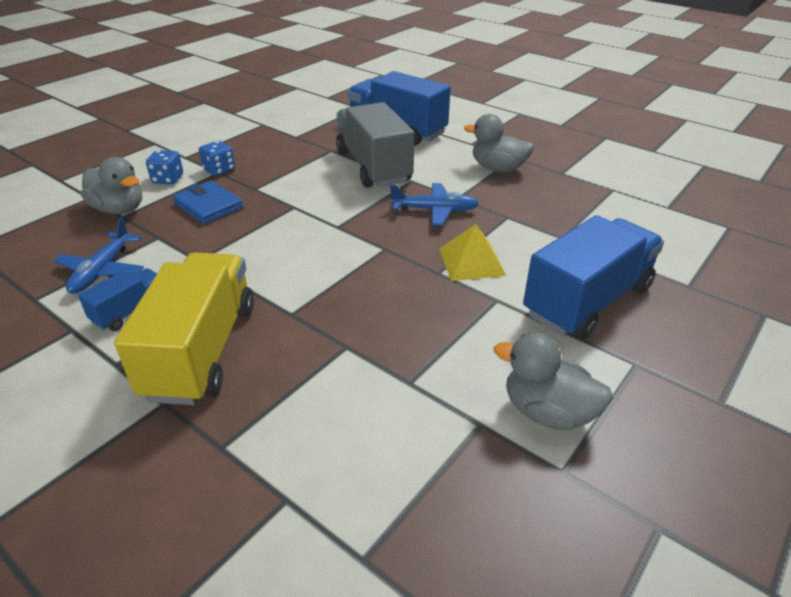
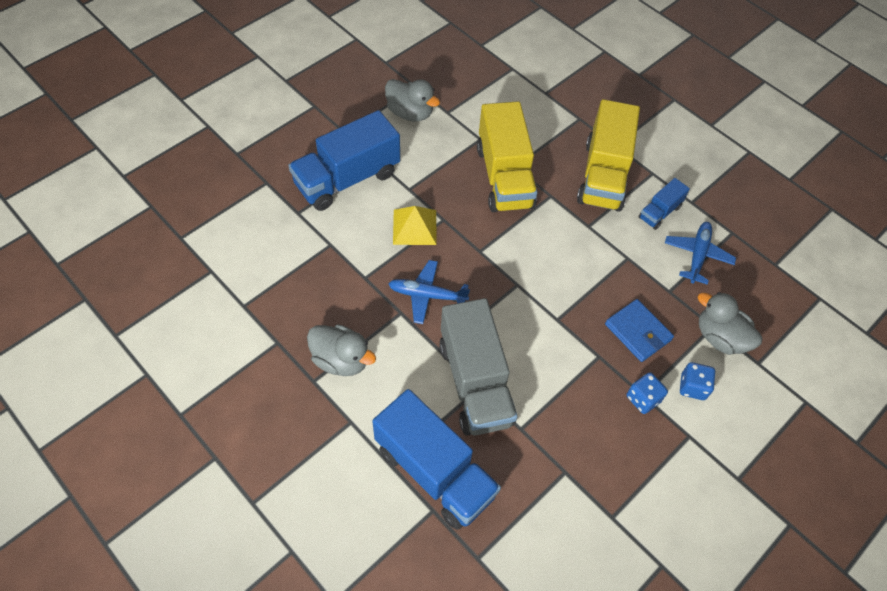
camera: 175 degrees left, 20 degrees up
none -> yellow truck [477,101,538,212]

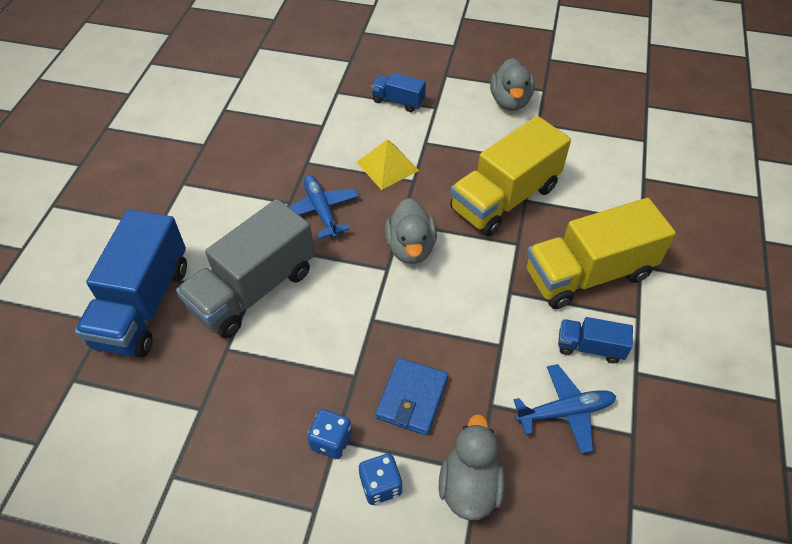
camera: 60 degrees right, 5 degrees down
blue truck [288,110,400,211] -> blue truck [371,72,426,112], size x0.48
grey duck [307,324,376,376] -> grey duck moved to [385,198,437,264]

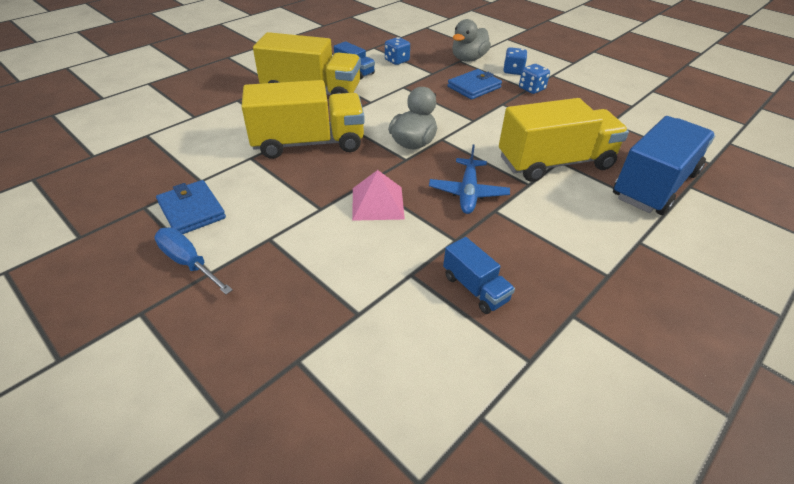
camera: 150 degrees left, 10 degrees down
grey truck [176,199,315,338] -> yellow truck [499,98,629,182]
yellow pyramid [357,139,419,190] -> pink pyramid [352,170,405,221]
blue truck [371,72,426,112] -> blue truck moved to [443,237,515,314]
grey duck [490,58,535,111] -> blue wallet [156,180,226,234]
blue plane [513,364,616,453] -> blue dice [385,37,410,65]
none -> blue screwdriver [154,227,233,295]

